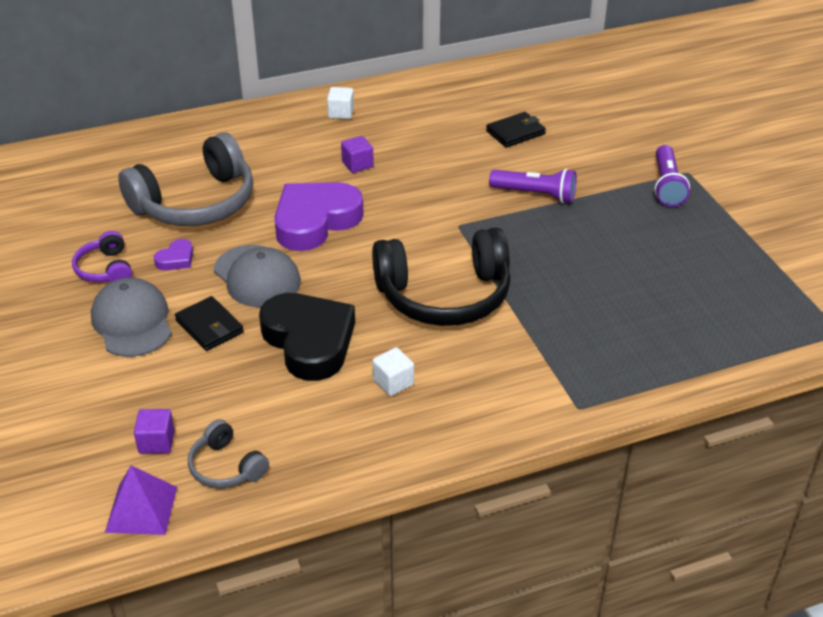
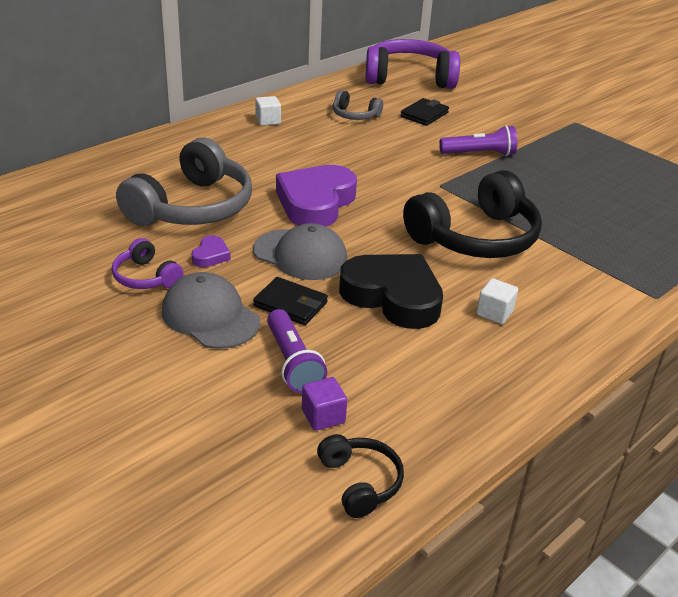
camera: 25 degrees left, 5 degrees down
purple pyramid [105,465,177,535] -> black headphones [317,434,404,518]
grey headphones [188,419,269,488] -> grey headphones moved to [333,90,383,120]
purple cube [341,136,374,173] -> none
purple flashlight [655,145,690,207] -> purple flashlight moved to [267,309,327,393]
none -> purple headphones [365,39,460,89]

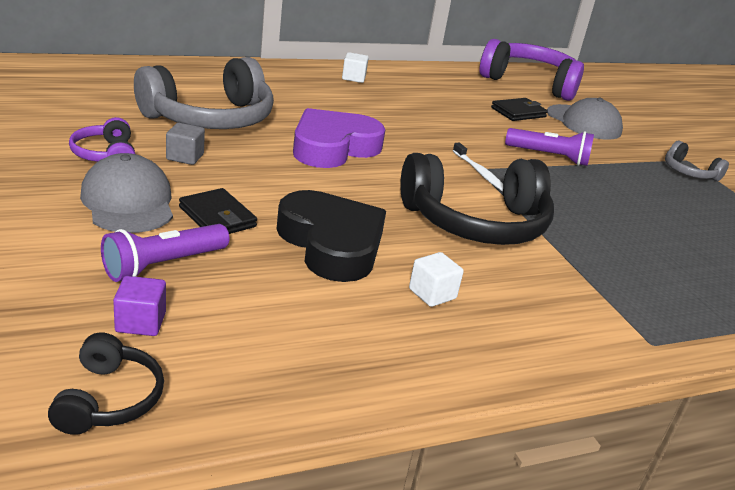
camera: 20 degrees right, 5 degrees down
purple heart [191,235,231,267] -> grey cube [166,123,205,165]
grey cap [253,223,348,280] -> grey cap moved to [547,98,623,140]
purple flashlight [267,309,327,393] -> purple flashlight turned 45 degrees clockwise [101,224,230,282]
grey headphones [333,90,383,120] -> grey headphones moved to [665,141,729,181]
none -> white toothbrush [453,143,503,191]

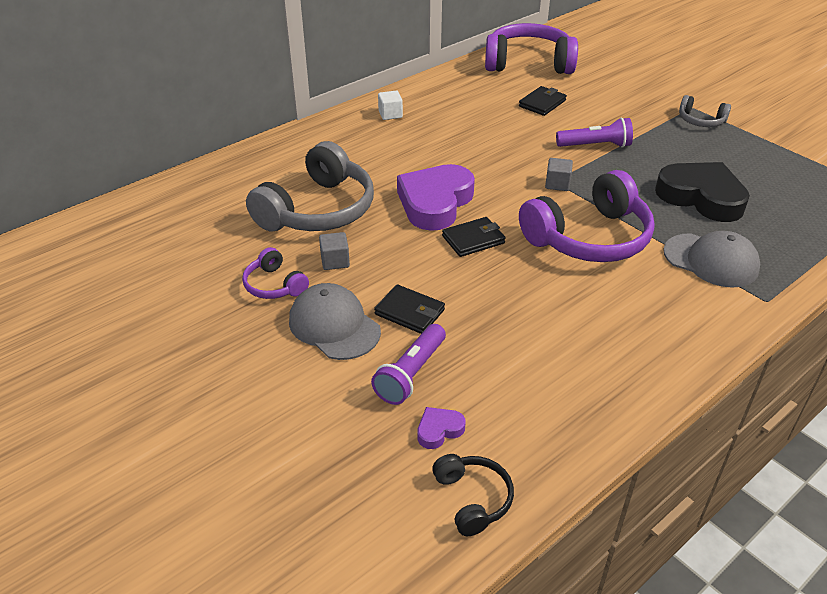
camera: 15 degrees left, 10 degrees up
purple cube [113,276,166,336] -> purple heart [417,407,465,449]
black heart [277,190,386,282] -> black heart moved to [655,162,750,222]
black headphones [400,153,554,245] -> purple headphones [519,170,655,262]
white cube [409,252,464,307] -> none
white toothbrush [453,143,503,191] -> grey cube [545,158,573,191]
grey cap [547,98,623,140] -> grey cap moved to [663,231,760,287]
none -> black wallet [442,217,505,257]

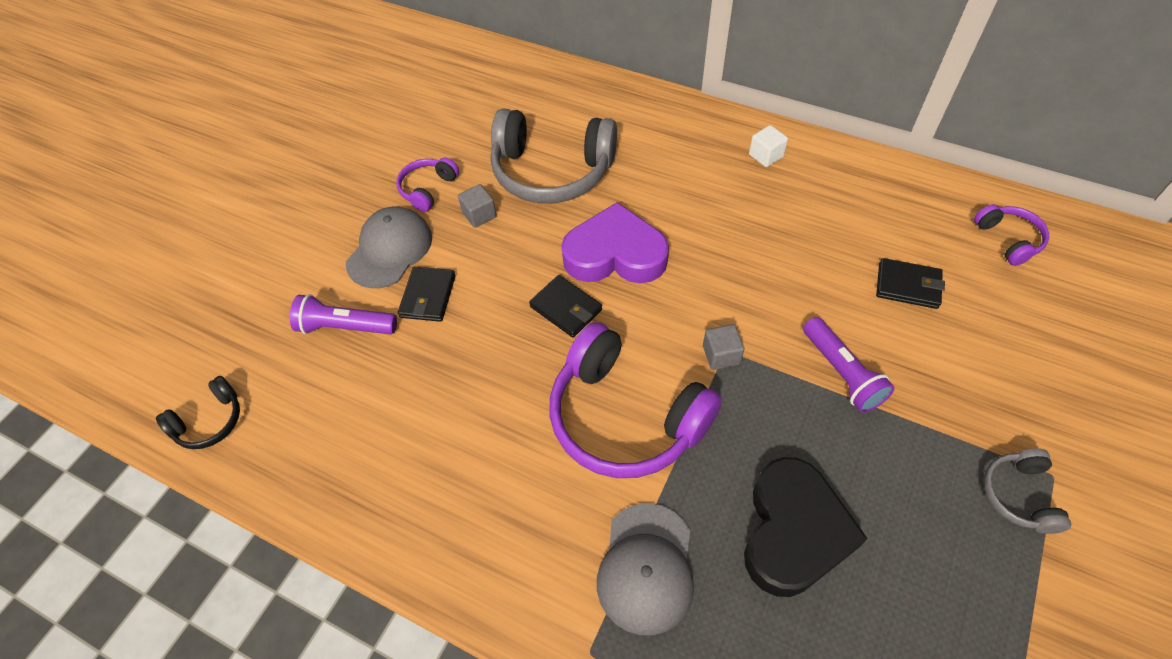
camera: 70 degrees right, 15 degrees up
purple heart [417,407,465,449] -> none
purple headphones [485,23,578,74] -> purple headphones [974,204,1049,266], size x0.48

